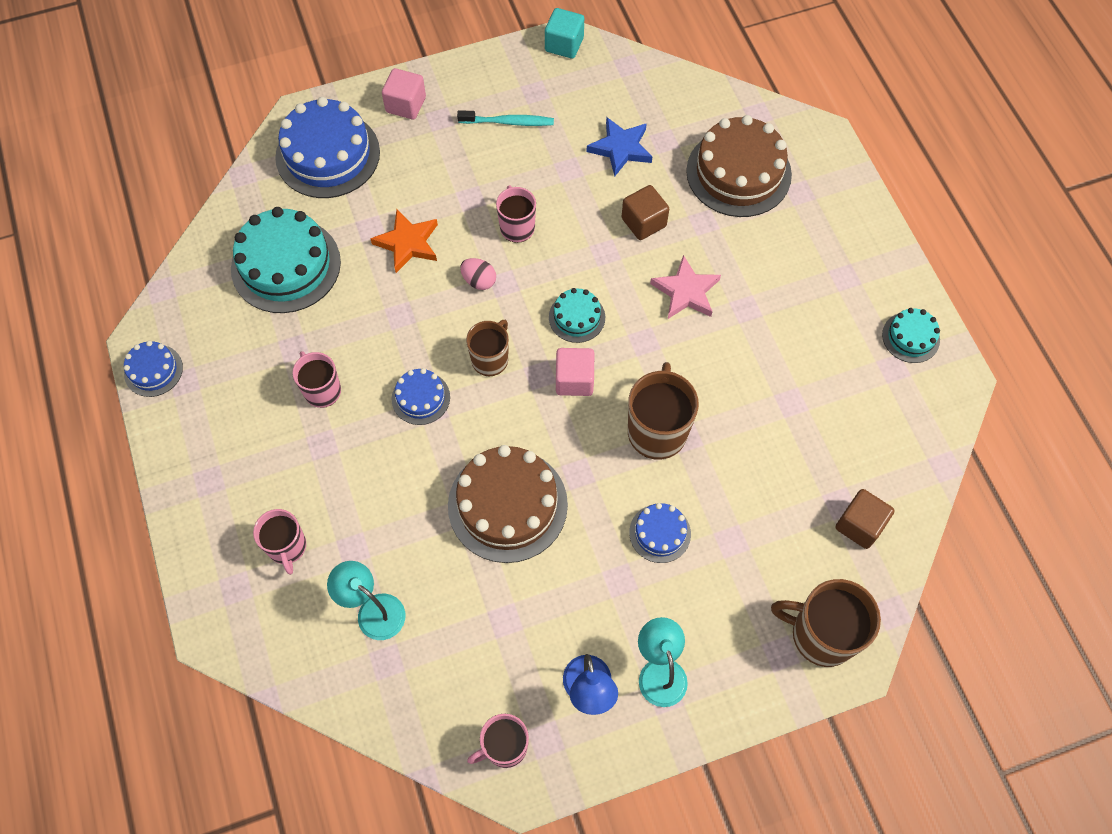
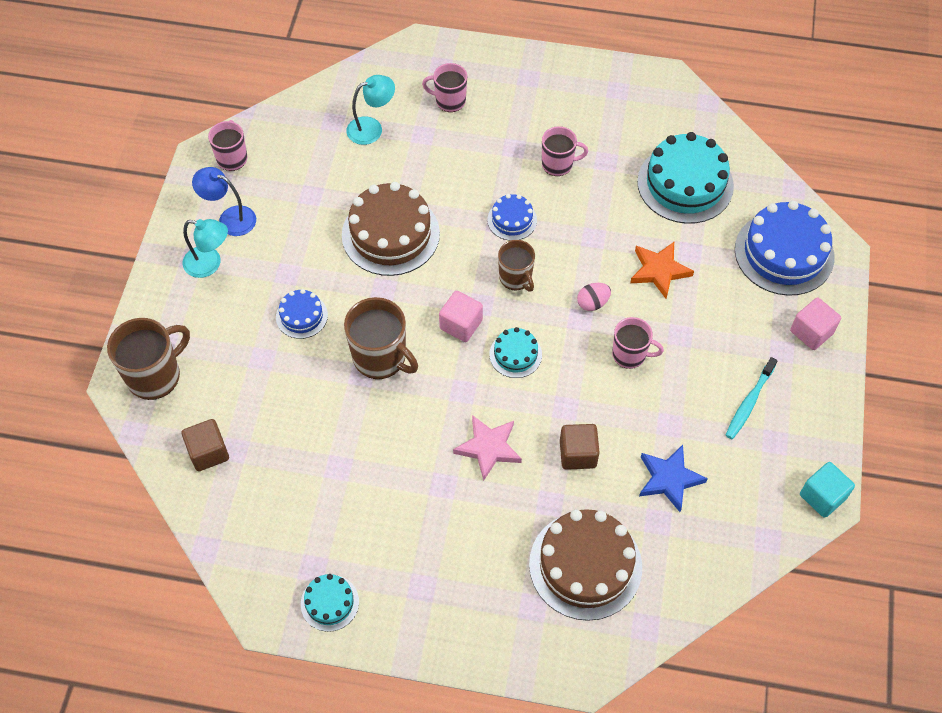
camera: 120 degrees right, 5 degrees down
blue cake [124,341,183,397] -> none

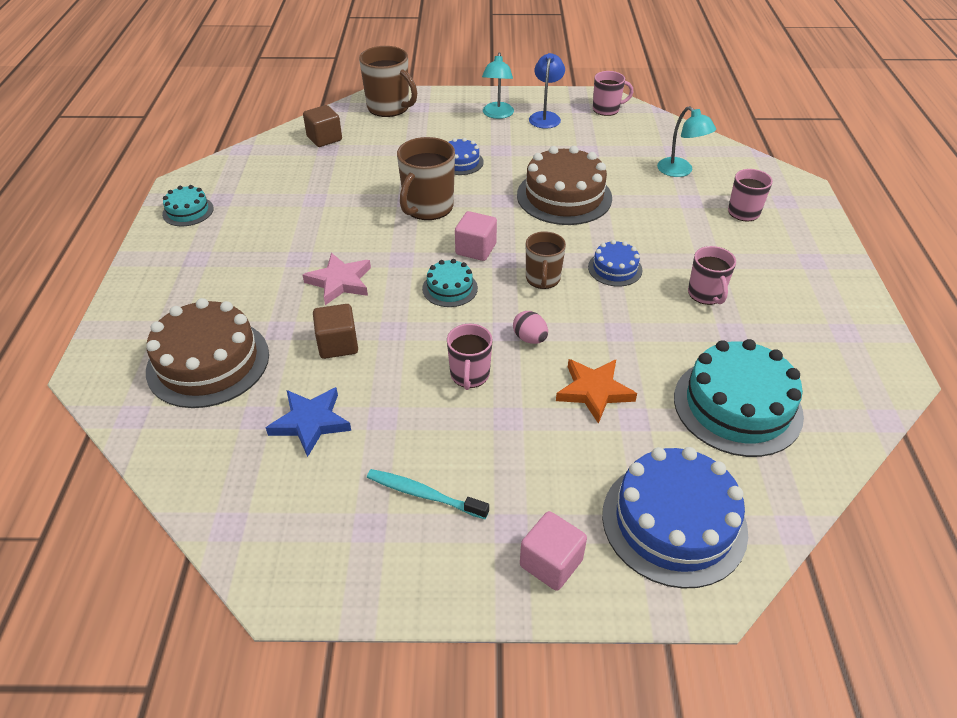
camera: 80 degrees right, 15 degrees down
brown mug [498,240,535,292] -> brown mug turned 45 degrees counterclockwise [526,231,566,289]
turquoise cube [800,462,855,518] -> none

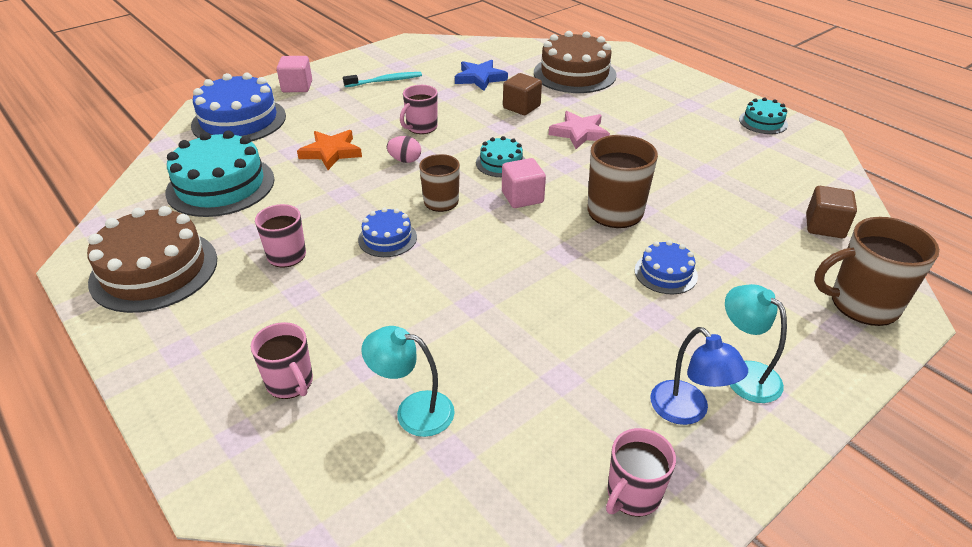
camera: 140 degrees right, 5 degrees down
pink mug [447,324,493,390] -> pink mug turned 105 degrees counterclockwise [400,85,438,134]
brown cake [517,146,612,225] -> brown cake moved to [87,206,217,313]

